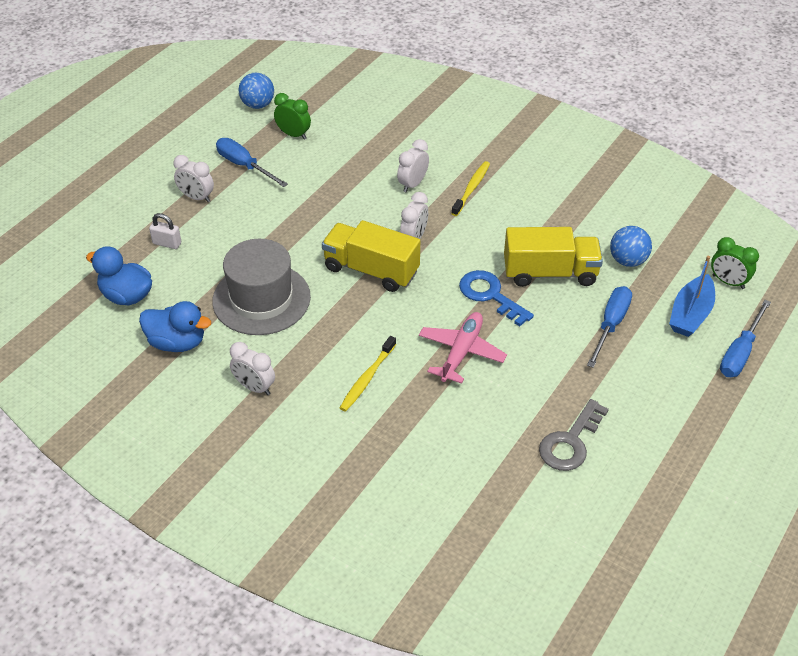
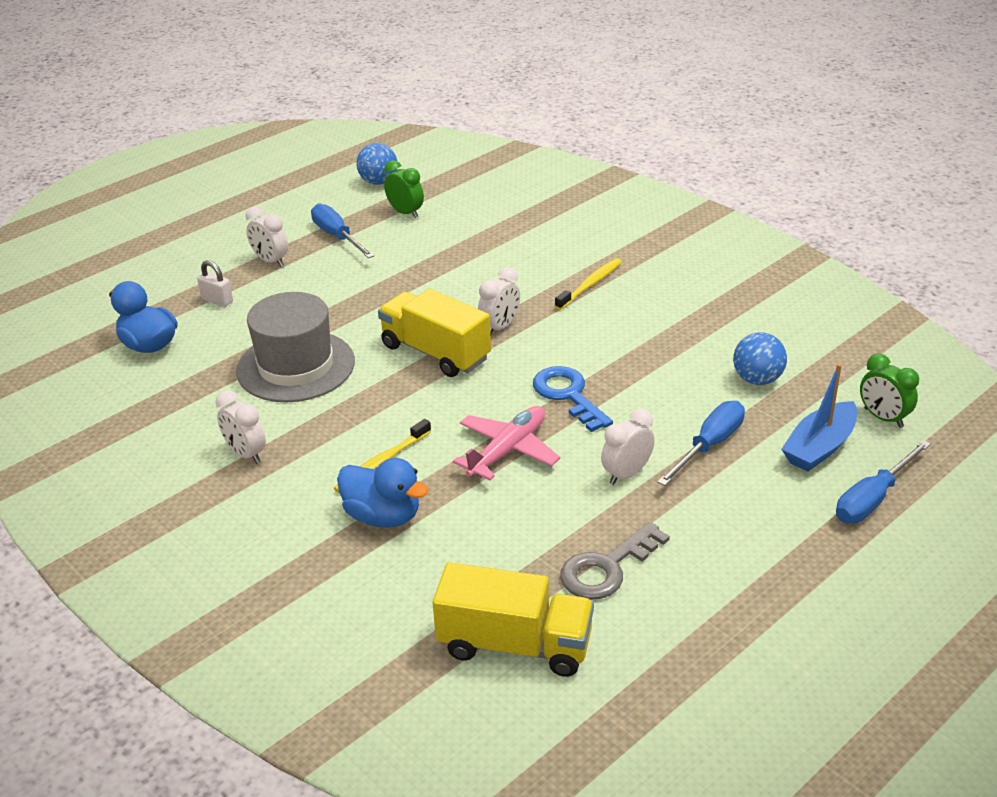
camera: 15 degrees right, 10 degrees down
blue duck [139,301,211,352] -> blue duck moved to [337,458,428,528]
white clock [397,139,429,192] -> white clock moved to [601,408,655,485]
yellow truck [504,227,603,287] -> yellow truck moved to [432,562,594,677]

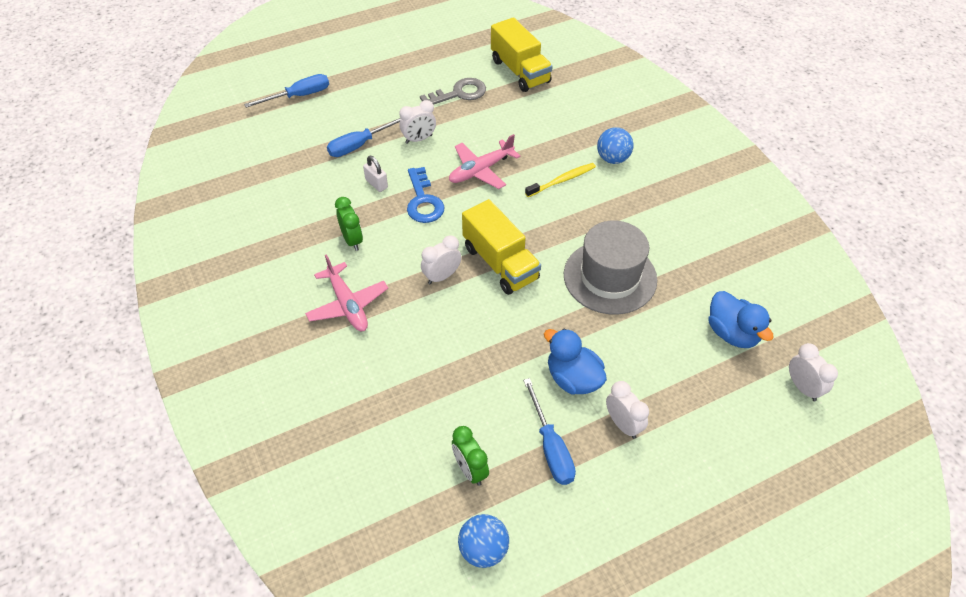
camera: 165 degrees left, 15 degrees up
white padlock [197,260,233,307] -> white padlock moved to [363,156,388,192]
white clock [215,390,266,464] -> white clock moved to [789,343,838,401]
blue duck [337,458,428,528] -> blue duck moved to [544,328,607,395]
yellow truck [432,562,594,677] -> yellow truck turned 150 degrees counterclockwise [491,17,553,92]
yellow toothbrush [555,258,622,310] -> pink plane [305,254,388,331]
blue ball [733,332,787,385] -> blue ball moved to [597,127,634,164]
blue boat [781,364,857,472] -> none
green clock [860,354,919,428] -> green clock moved to [335,197,363,251]

